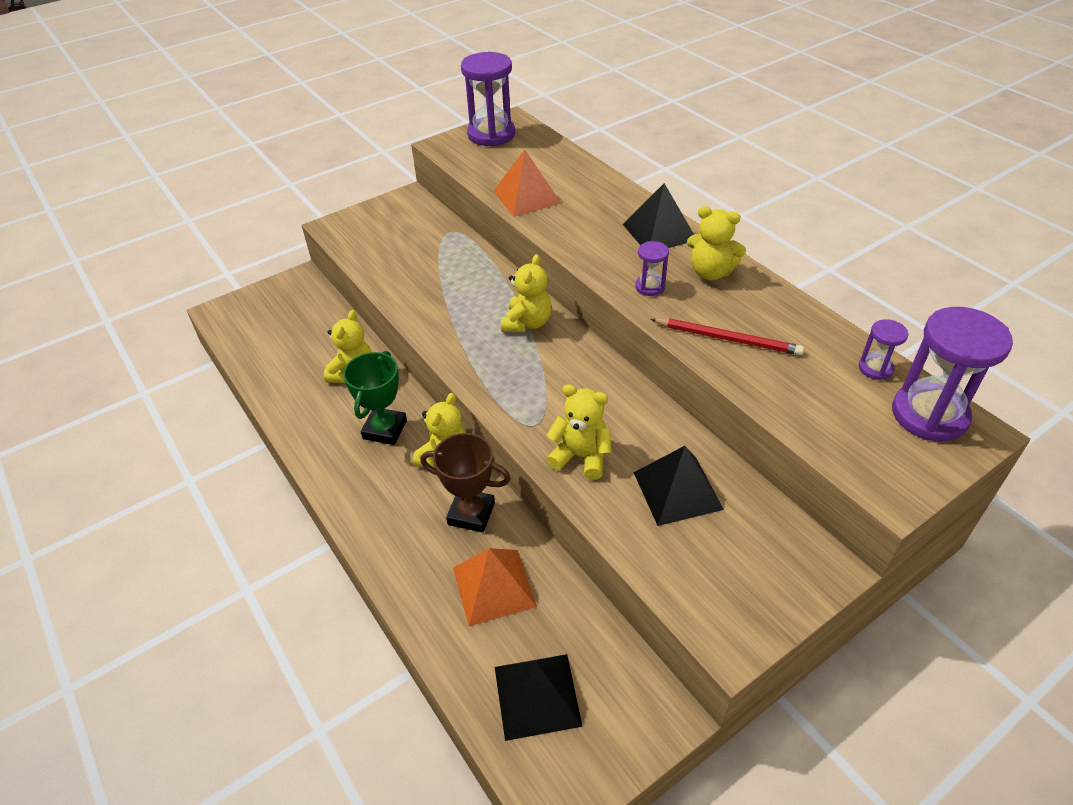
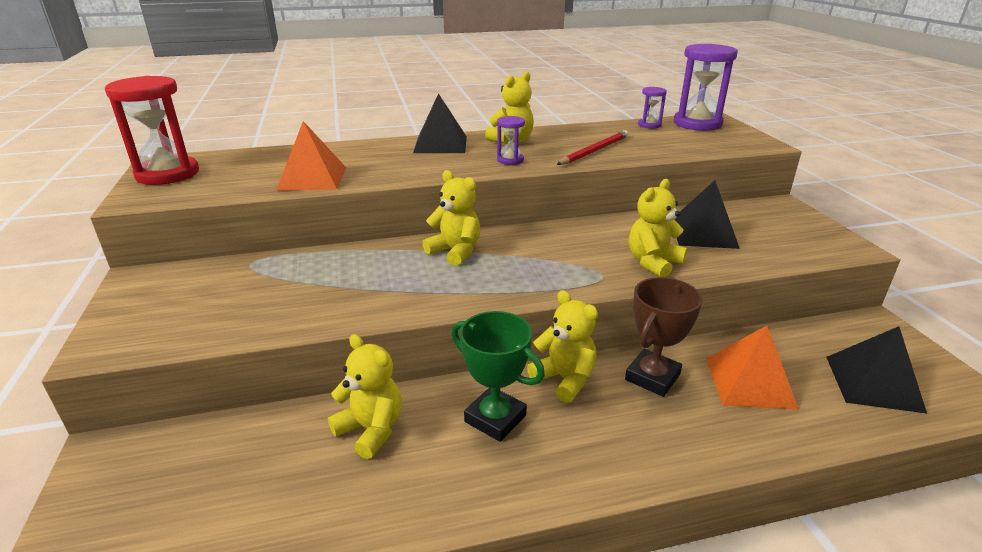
camera: 70 degrees left, 15 degrees down
purple hourglass [461,52,515,146] -> red hourglass [105,76,199,185]

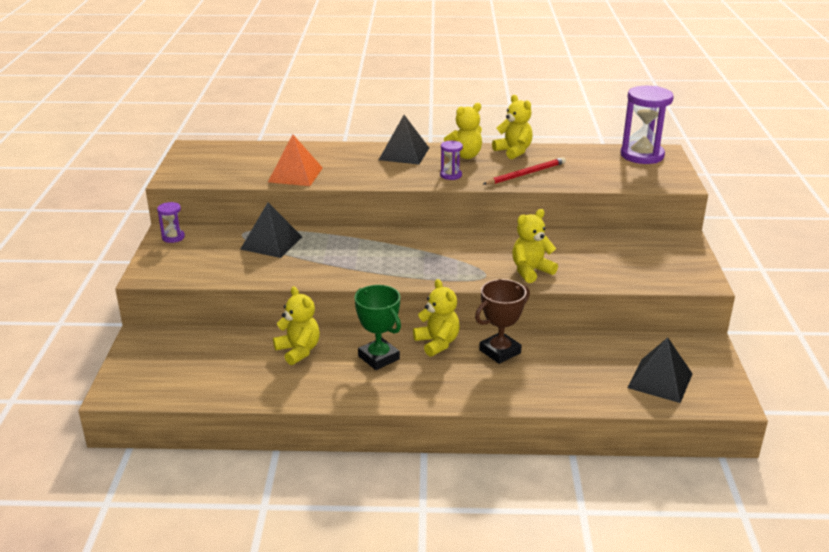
camera: 15 degrees right, 0 degrees up
red hourglass [105,76,199,185] -> none
yellow teddy bear [422,170,480,266] -> yellow teddy bear moved to [492,95,533,159]
purple hourglass [638,87,667,128] -> purple hourglass moved to [157,202,185,243]
black pyramid [674,180,740,249] -> black pyramid moved to [240,203,302,258]
orange pyramid [706,326,799,410] -> none

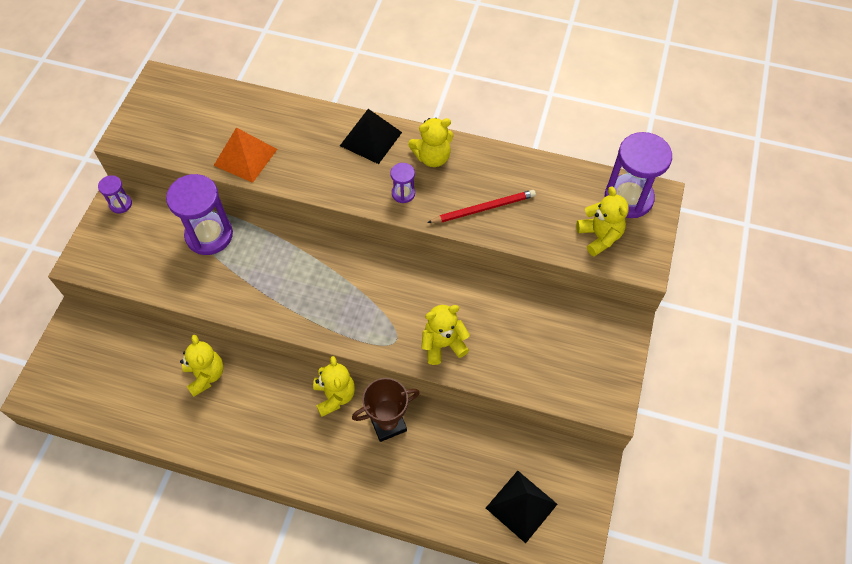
camera: 15 degrees right, 30 degrees up
black pyramid [240,203,302,258] -> purple hourglass [166,174,233,255]
green trophy [355,285,401,370] -> none
yellow teddy bear [492,95,533,159] -> yellow teddy bear moved to [576,187,629,256]

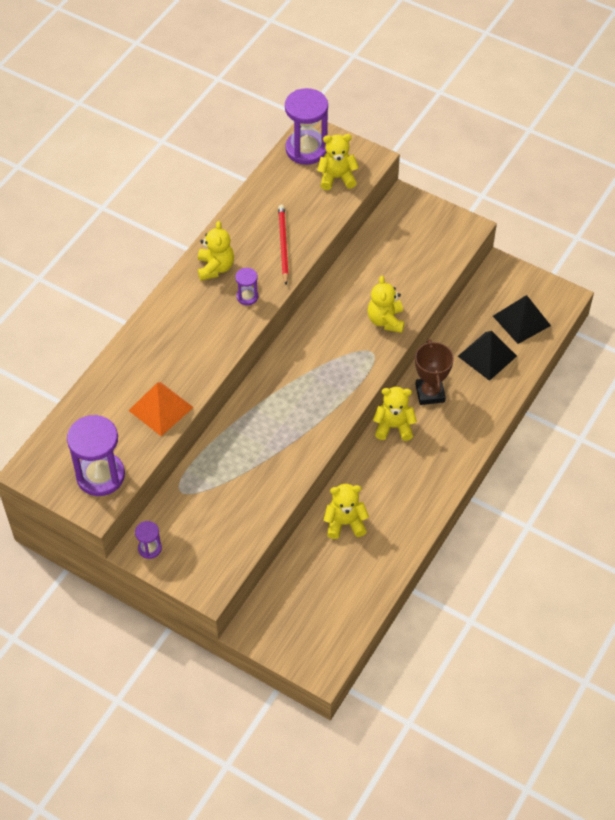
camera: 75 degrees left, 5 degrees down
purple hourglass [166,174,233,255] -> purple hourglass moved to [67,415,125,496]
black pyramid [340,109,402,164] -> black pyramid moved to [458,331,517,381]

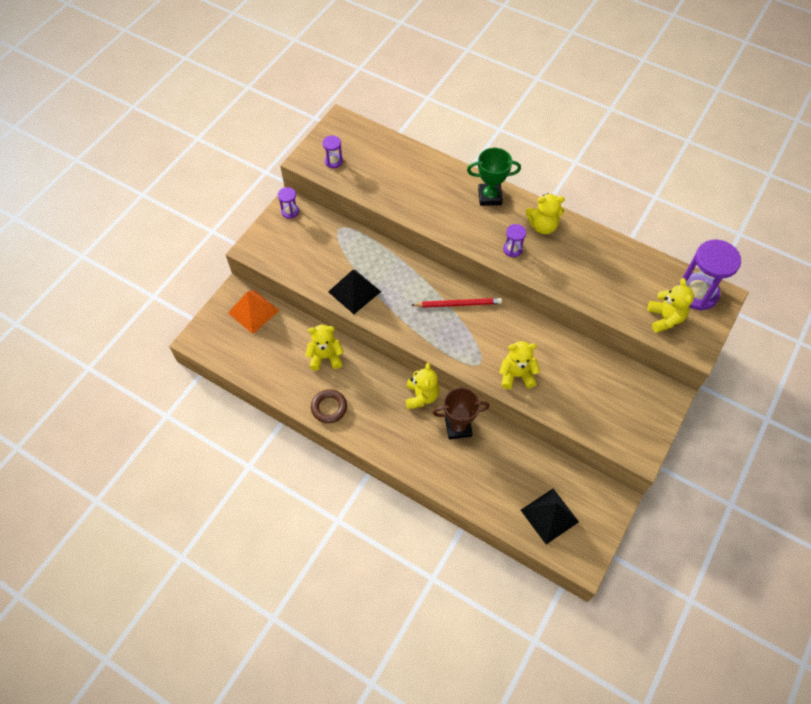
camera: 90 degrees right, 5 degrees up
purple hourglass [67,415,125,496] -> purple hourglass [322,136,343,168], size x0.48
orange pyramid [128,382,194,436] -> orange pyramid moved to [228,290,280,334]
red pencil [278,205,289,285] -> red pencil moved to [412,298,502,308]
yellow teddy bear [324,484,369,539] -> yellow teddy bear turned 90 degrees counterclockwise [305,325,344,371]
black pyramid [458,331,517,381] -> black pyramid moved to [328,270,381,314]
none -> brown ring [311,389,347,423]
none -> green trophy [467,148,521,206]

